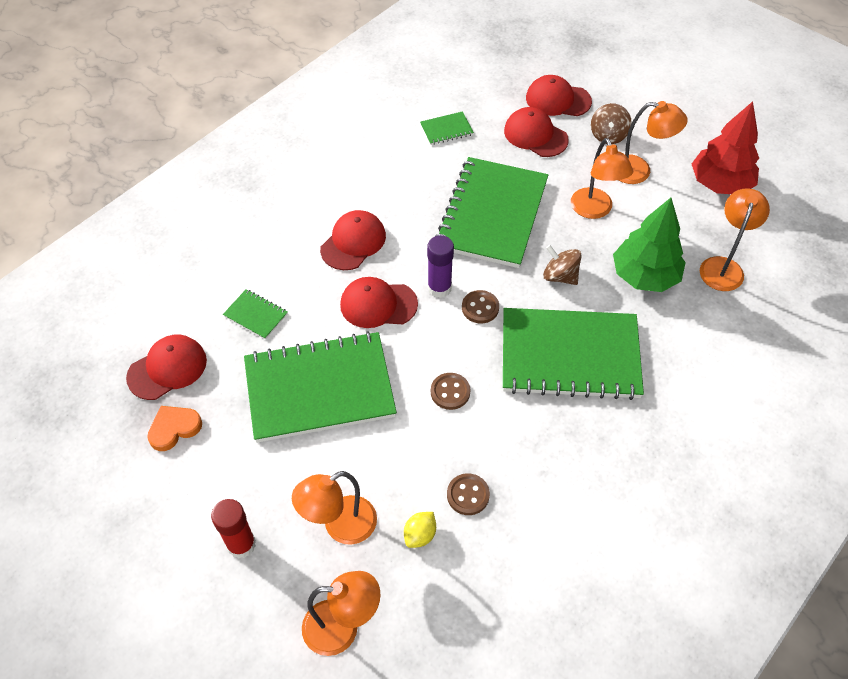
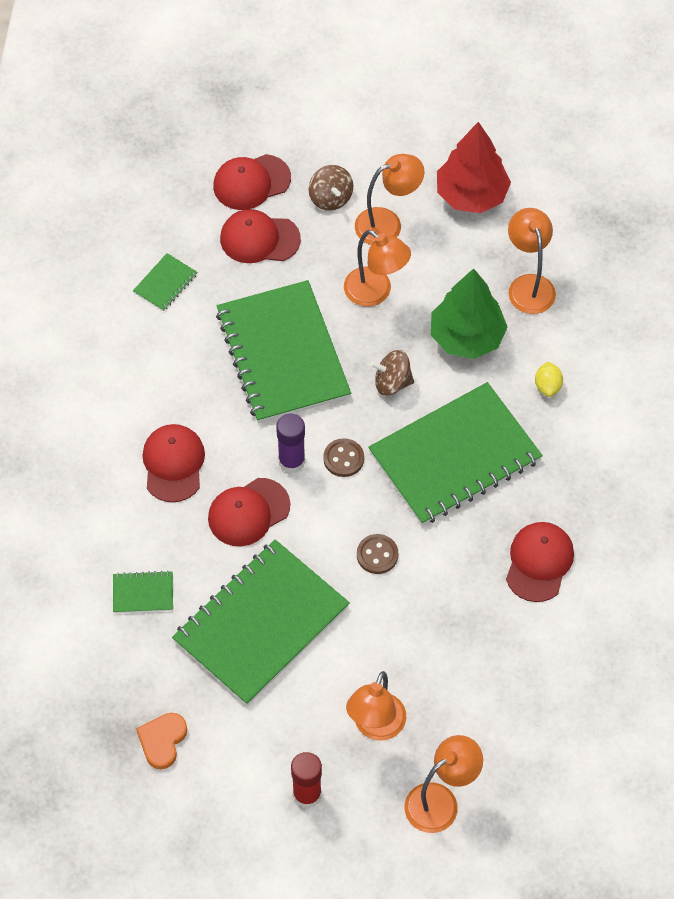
camera: 35 degrees left, 5 degrees up
red cap [126,335,207,400] -> red cap moved to [506,522,574,602]
yellow lemon [404,512,436,548] -> yellow lemon moved to [535,361,563,397]
brown button [447,473,490,515] -> none

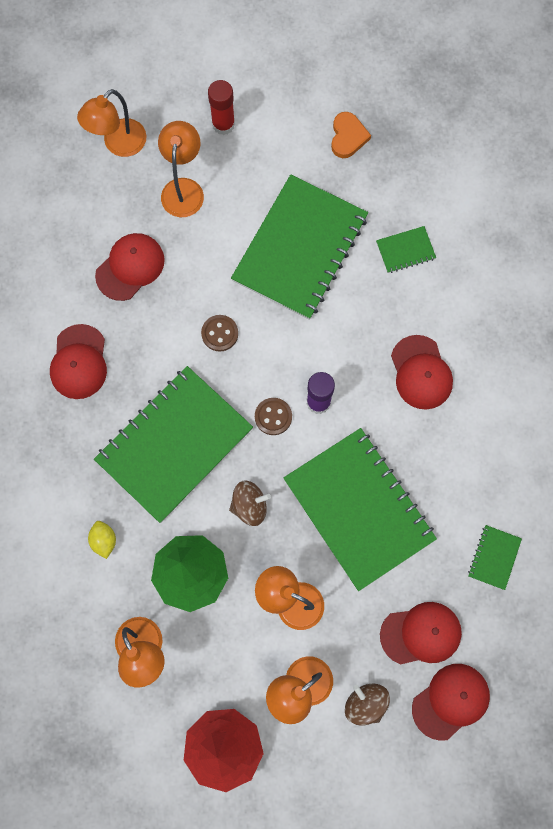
camera: 165 degrees right, 15 degrees up
red cap [208,478,290,546] -> red cap moved to [95,233,165,301]

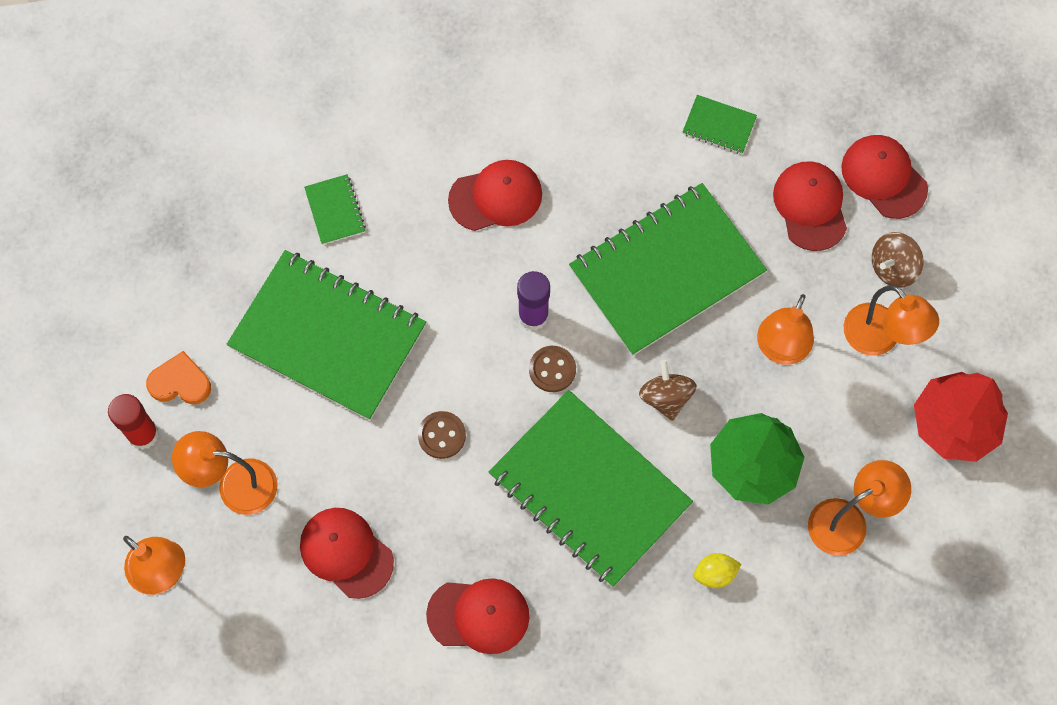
camera: 90 degrees left, 5 degrees down
orange heart [331,112,371,158] -> orange heart moved to [146,351,211,405]

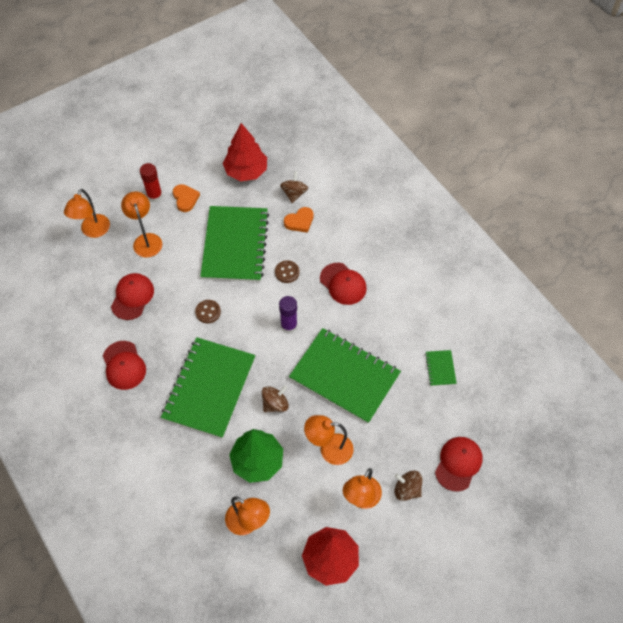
camera: 65 degrees right, 10 degrees down
green notebook [304,174,366,245] -> orange heart [284,207,313,233]
brown button [529,346,576,392] -> brown button moved to [275,260,299,283]
yellow lemon [693,553,741,588] -> none
red cap [773,161,847,251] -> none
none -> red tree [223,123,267,181]
none -> brown spinning top [280,171,308,203]

